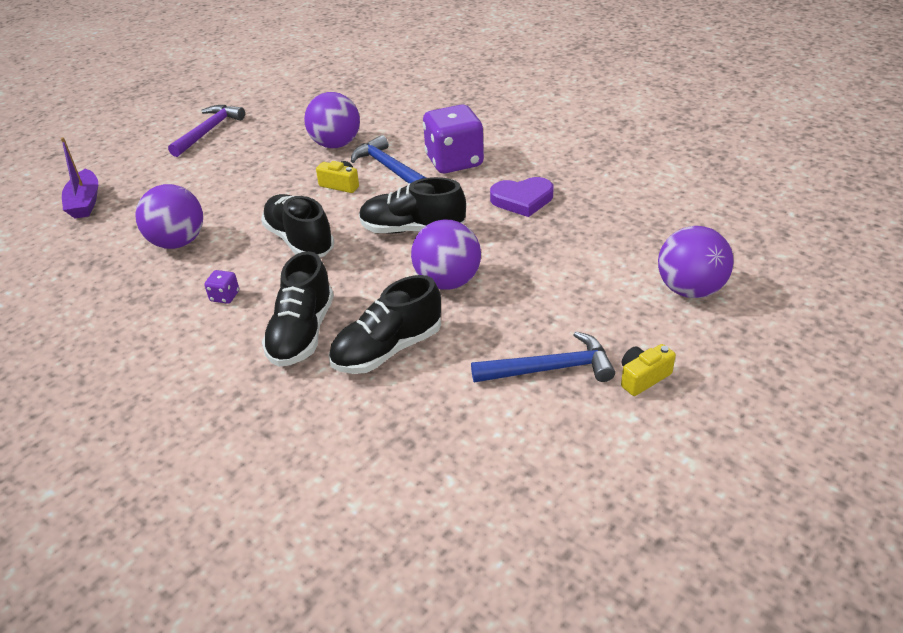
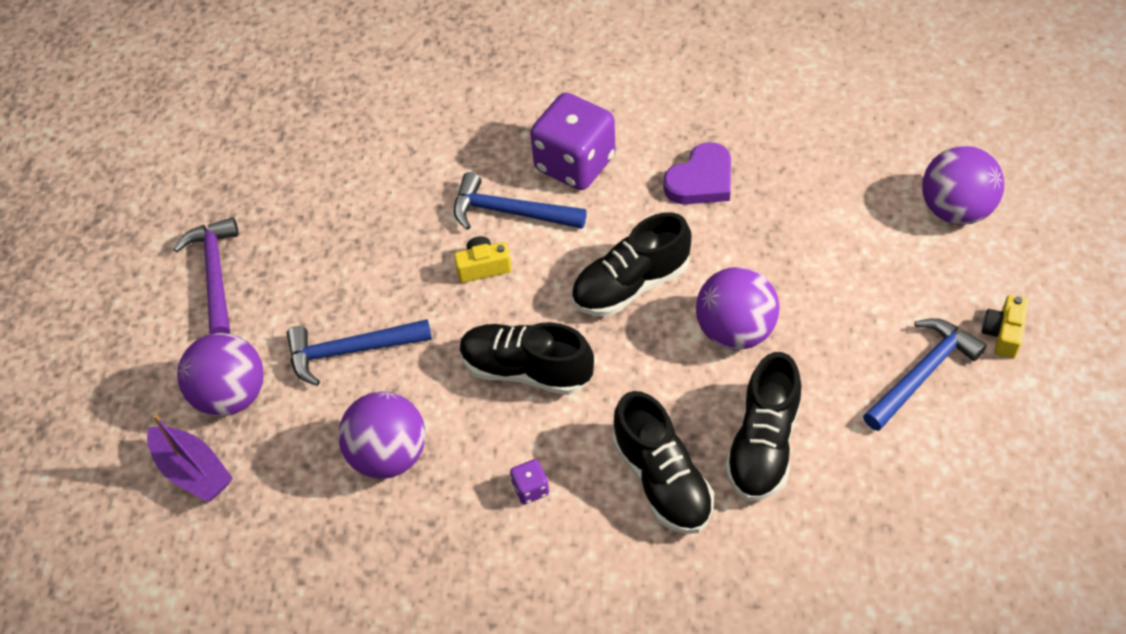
camera: 35 degrees left, 15 degrees up
purple ball [304,92,360,148] -> purple ball moved to [177,333,264,416]
none -> blue hammer [287,319,432,386]

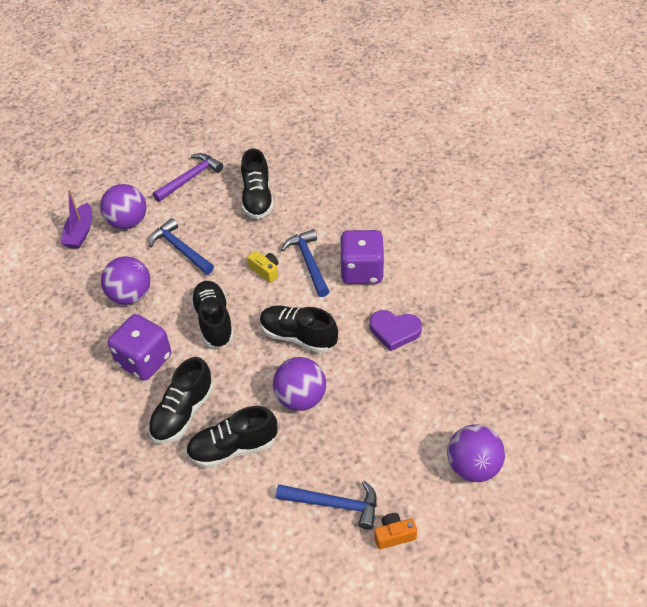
camera: 55 degrees right, 5 degrees down
purple dice [510,459,549,504] -> purple dice [108,314,171,381], size x2.43
yellow camera [982,295,1029,359] -> orange camera [374,513,417,549]
none -> black shoe [241,148,274,219]

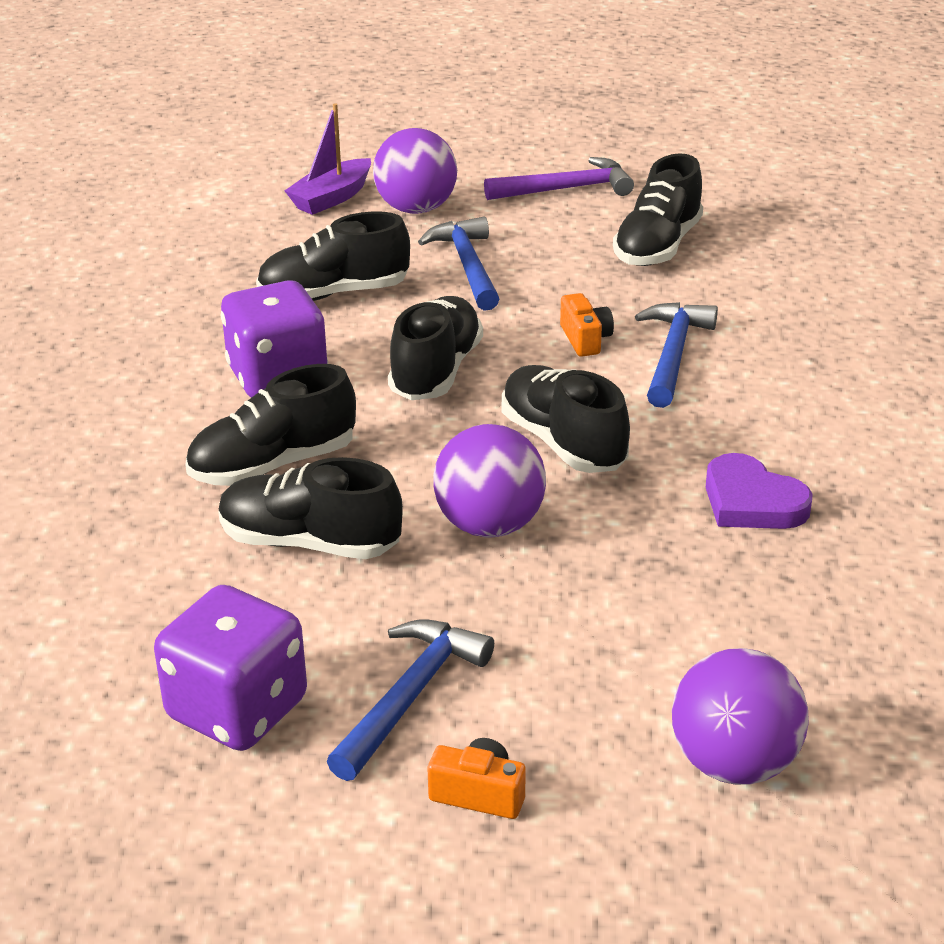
camera: 30 degrees right, 15 degrees down
purple ball [101,256,150,305] -> black shoe [256,211,410,301]
yellow camera [247,251,278,283] -> orange camera [560,293,614,357]
blue hammer [276,481,377,530] -> blue hammer turned 105 degrees counterclockwise [327,619,494,781]
purple dice [340,230,384,284] -> purple dice moved to [154,585,307,751]

